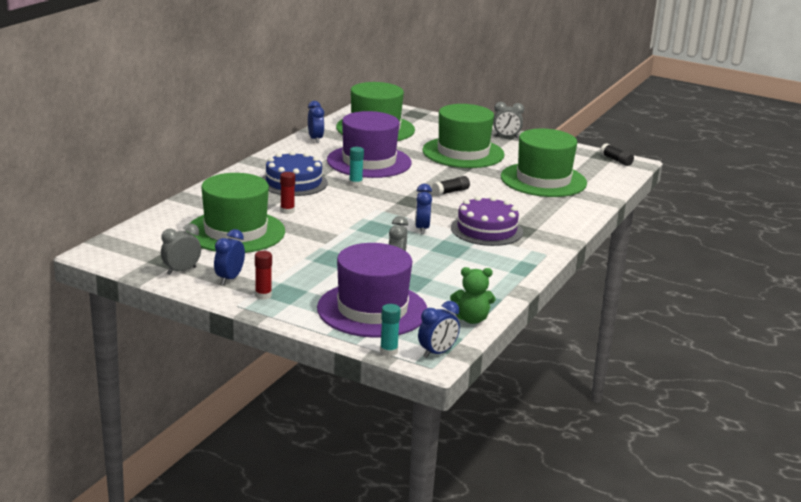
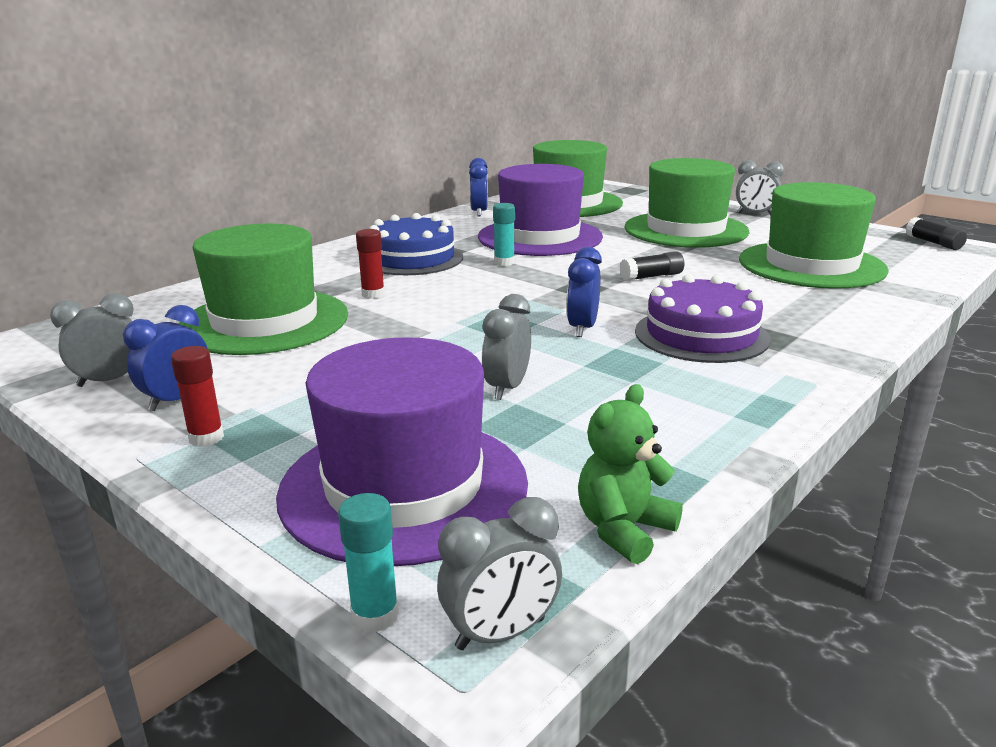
camera: 15 degrees right, 0 degrees up
blue clock [418,301,460,358] -> grey clock [437,497,562,650]
green teddy bear [450,267,495,324] -> green teddy bear turned 120 degrees clockwise [578,384,683,564]

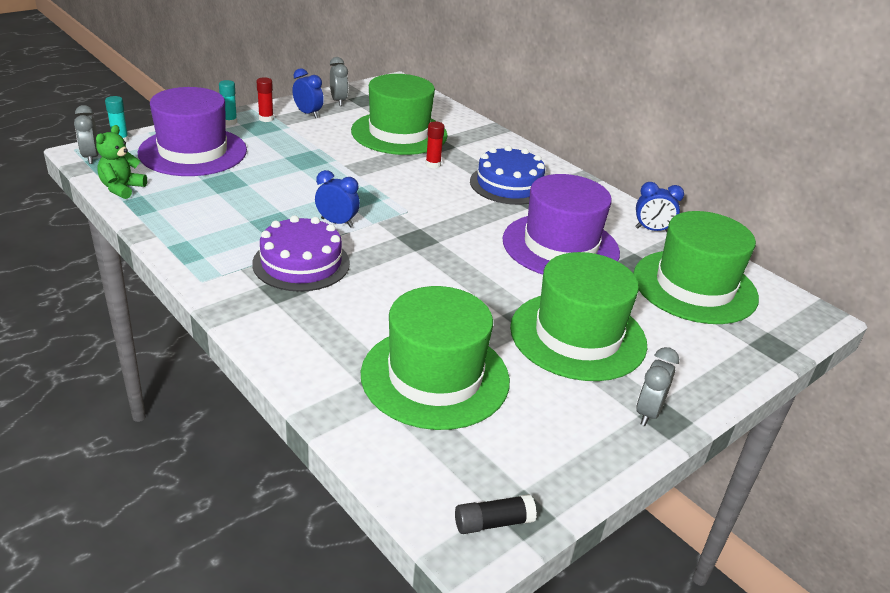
camera: 95 degrees right, 10 degrees up
grey clock [482,294,531,400] -> none
turquoise glue stick [493,203,515,266] -> turquoise glue stick moved to [219,80,237,125]
green teddy bear [578,384,683,564] -> green teddy bear turned 120 degrees counterclockwise [96,125,147,199]
black glue stick [620,251,684,281] -> none

